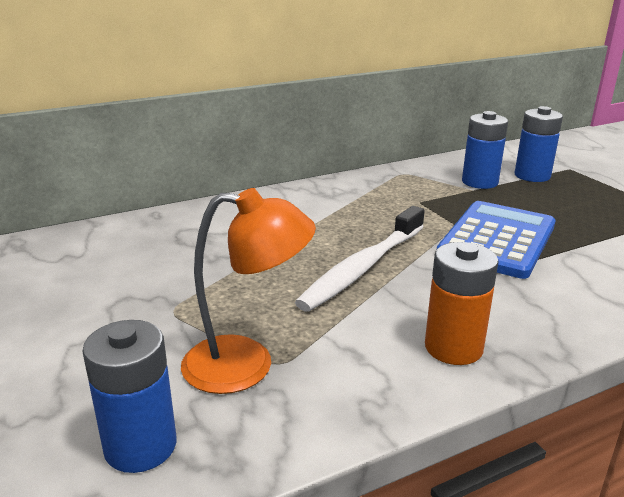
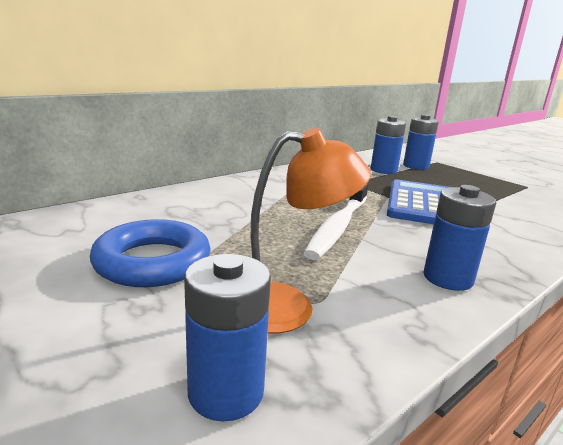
camera: 15 degrees left, 5 degrees down
orange battery [425,242,499,365] -> blue battery [423,185,496,291]
none -> blue ring [90,219,211,287]

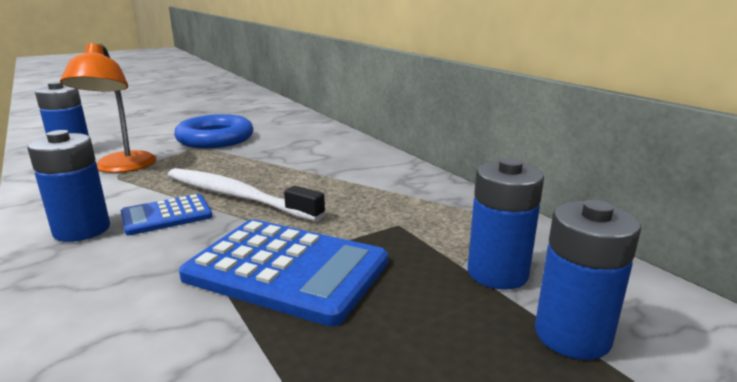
camera: 100 degrees right, 0 degrees up
none -> blue calculator [121,194,212,235]

